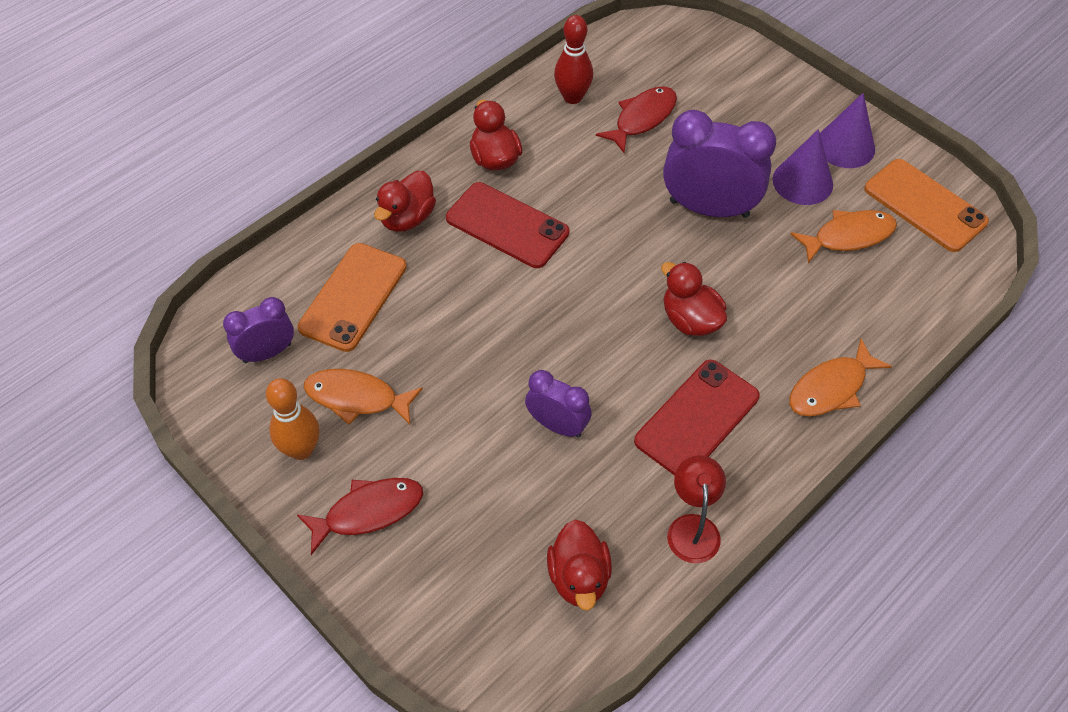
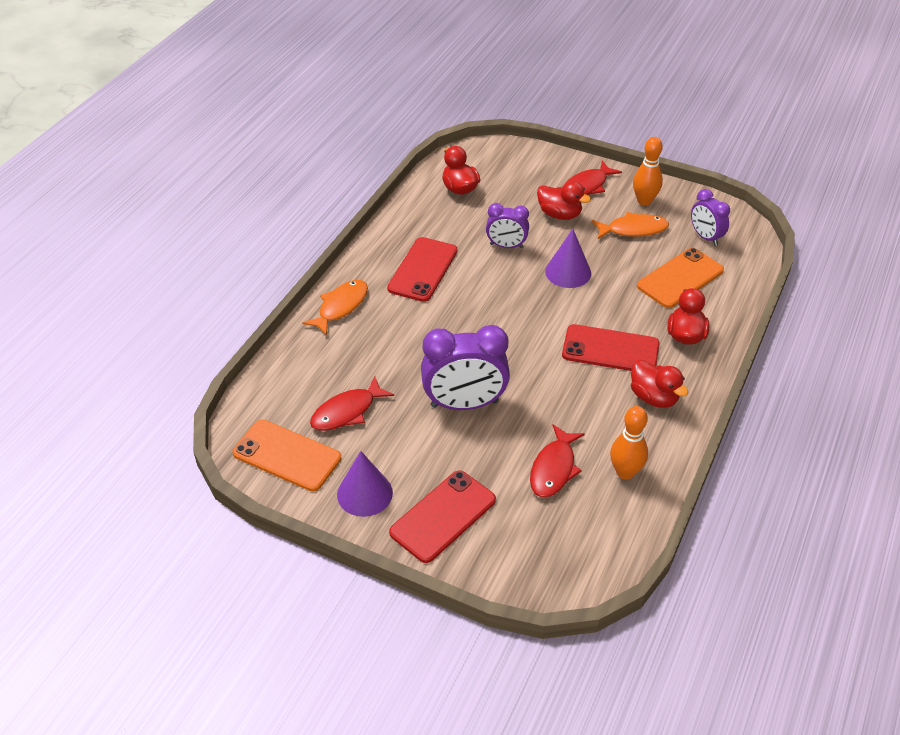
camera: 160 degrees right, 10 degrees down
purple clock [223,297,294,363] -> purple clock turned 105 degrees clockwise [691,189,730,246]
orange phone [298,243,407,352] -> orange phone turned 45 degrees clockwise [637,248,724,308]
red bowling pin [554,15,593,104] -> orange bowling pin [610,406,648,480]
red duck [661,262,727,336] -> red duck moved to [537,181,591,220]
red lamp [667,455,726,563] -> none
purple cone [773,129,833,205] -> purple cone moved to [545,229,591,288]
orange fish [791,210,897,263] -> red fish [310,377,394,431]
none -> red phone [389,470,496,563]

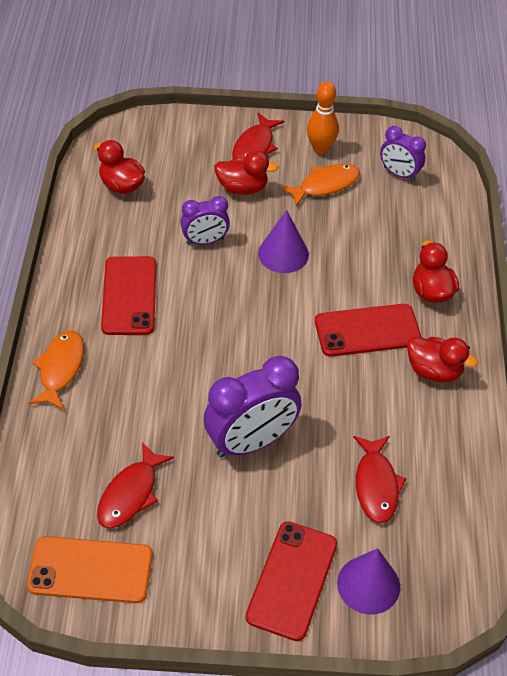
camera: 25 degrees left, 5 degrees up
purple cone [337,451,393,517] -> purple cone moved to [337,548,400,615]
orange bowling pin [610,406,648,480] -> none
orange phone [637,248,724,308] -> none

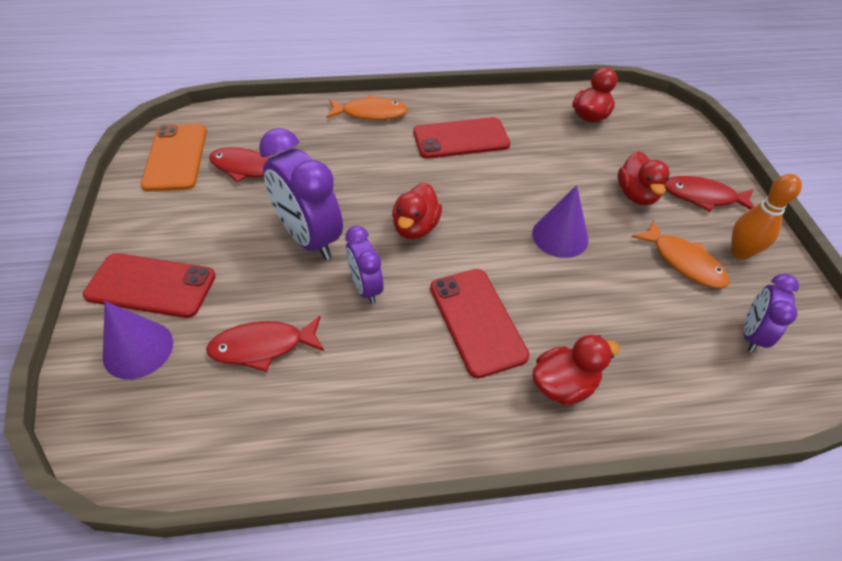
camera: 80 degrees right, 0 degrees up
purple clock [180,196,230,245] -> purple clock moved to [345,226,384,304]
red duck [407,337,478,382] -> red duck moved to [392,183,442,239]

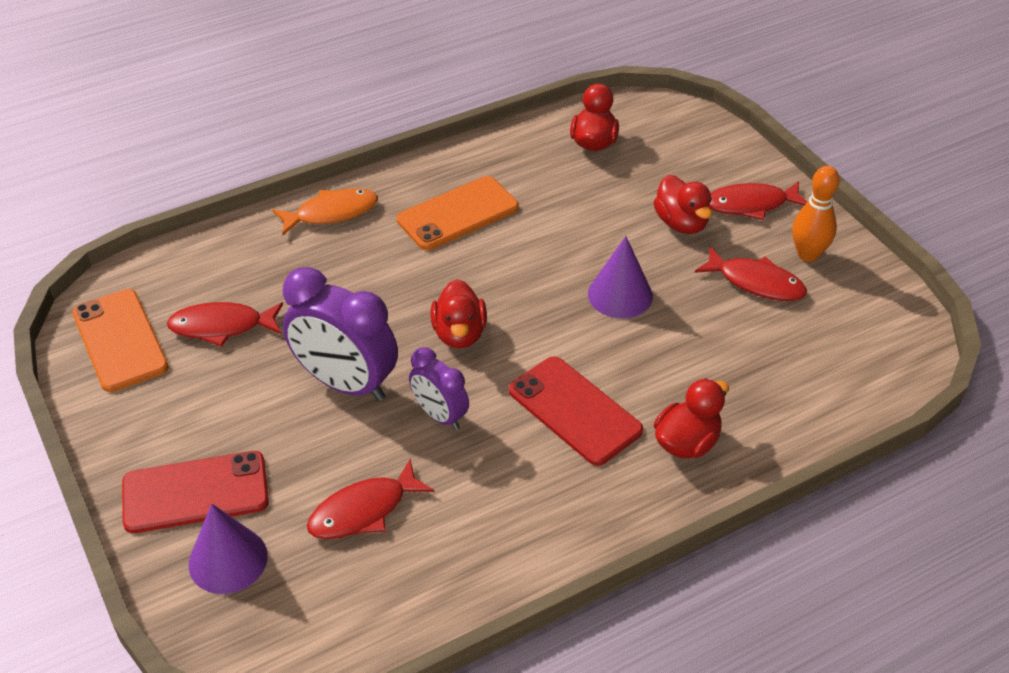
camera: 20 degrees left, 5 degrees down
red phone [413,117,510,159] -> orange phone [397,176,519,250]
orange fish [632,220,729,289] -> red fish [694,247,807,301]
purple clock [744,274,799,352] -> none

